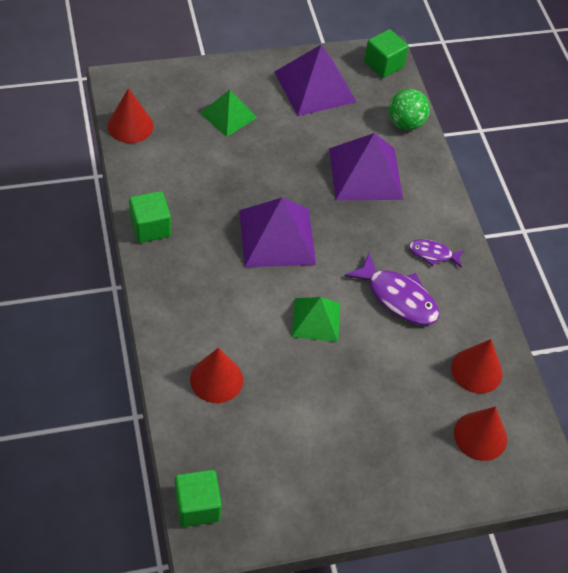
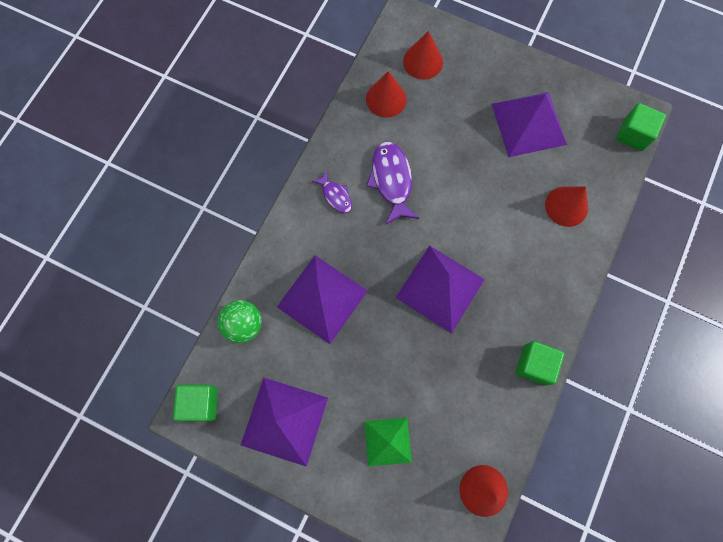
camera: 135 degrees left, 20 degrees up
green pyramid [292,297,340,342] -> none
none -> purple pyramid [492,92,567,157]

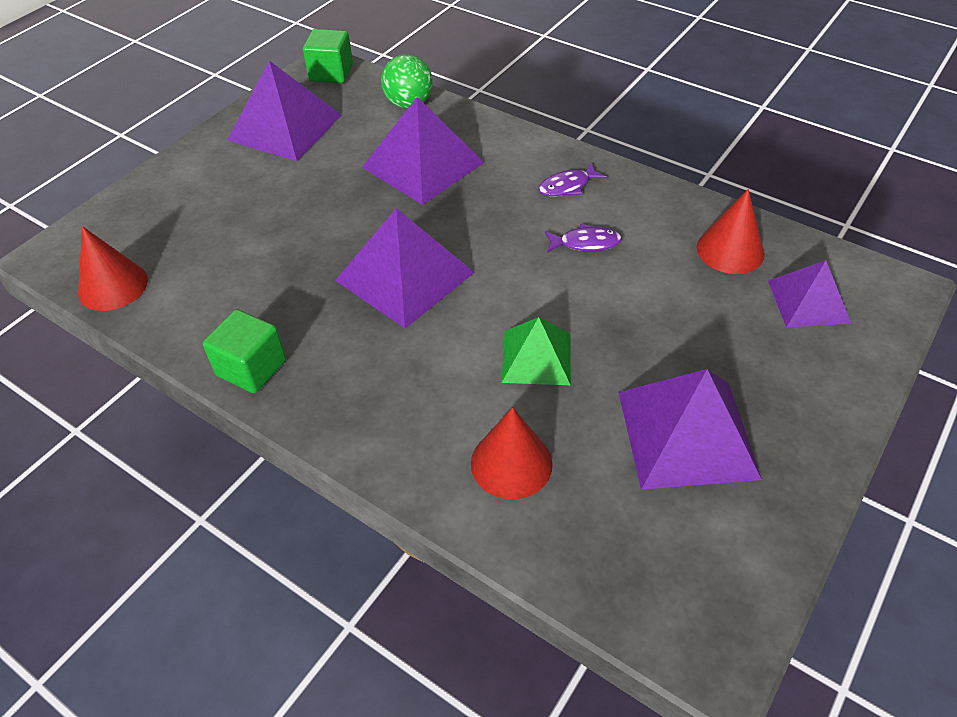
camera: 100 degrees right, 25 degrees down
green pyramid [364,418,412,466] -> green pyramid moved to [502,317,571,385]
purple fish [366,141,420,225] -> purple fish [544,223,622,253], size x0.57
red cone [403,31,443,79] -> purple pyramid [768,260,851,327]
green cube [616,103,666,151] -> none

